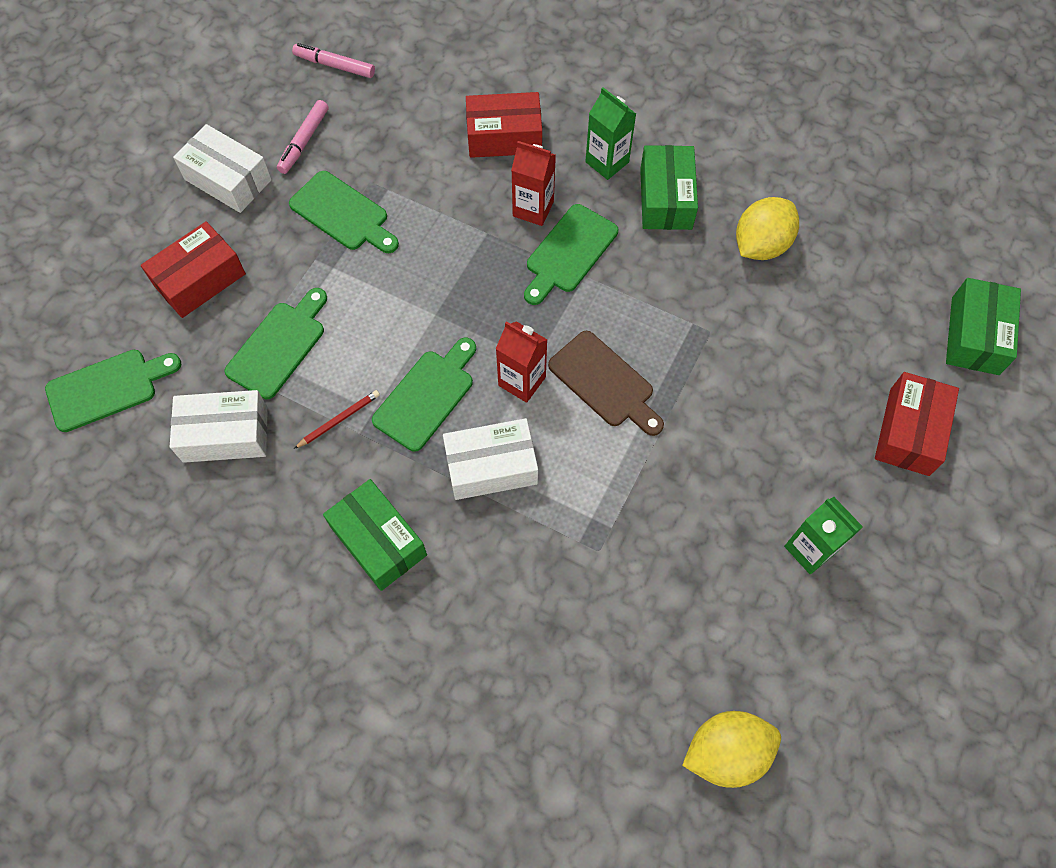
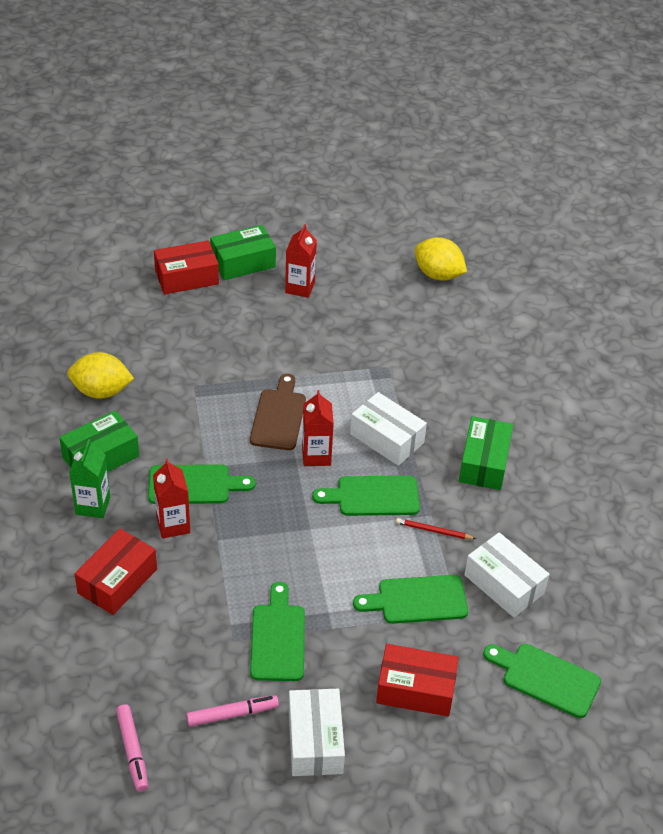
camera: 130 degrees left, 20 degrees down
red box [466,92,542,158] -> red box turned 75 degrees clockwise [74,528,157,615]
green carton [784,497,863,574] -> red carton [285,224,317,298]
green box [946,278,1021,375] -> green box moved to [210,225,276,280]

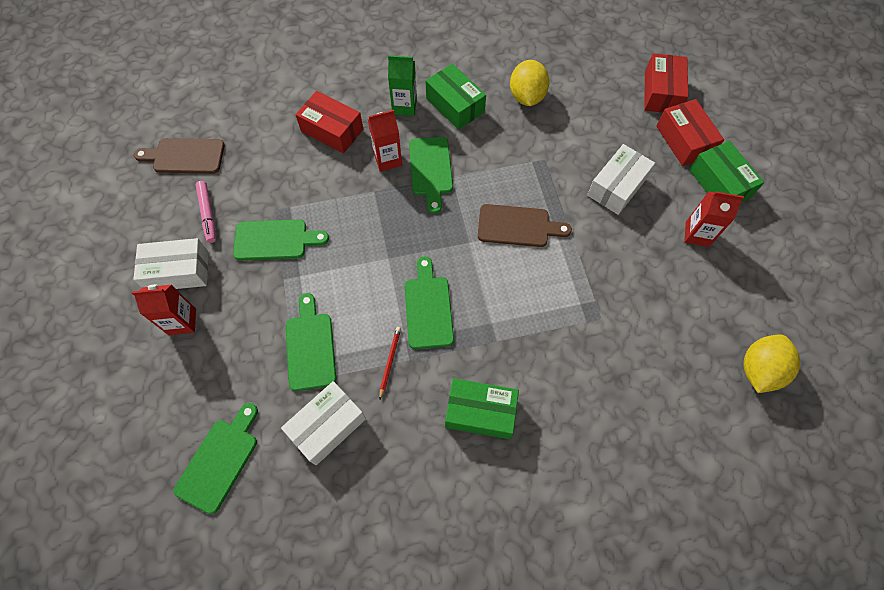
camera: 90 degrees right, 20 degrees up
pink marker [116,704,148,792] -> brown cutting board [134,138,225,174]
red carton [302,390,334,466] -> red carton moved to [132,284,196,335]
white box [350,392,427,466] -> white box moved to [587,144,655,215]
red box [376,644,459,717] -> red box moved to [644,53,688,113]

